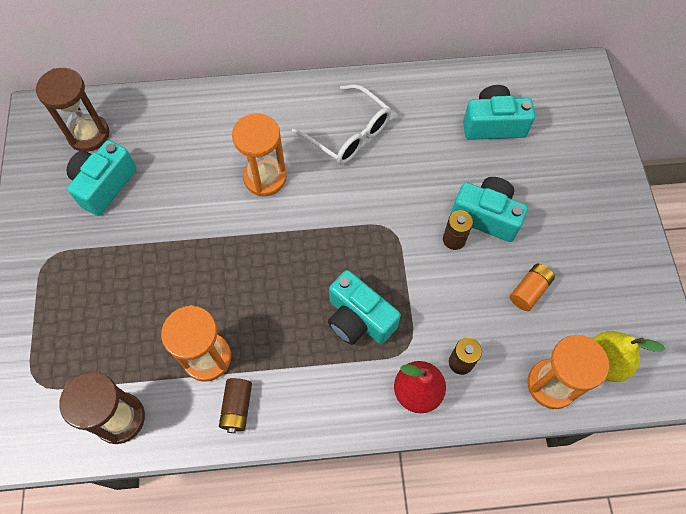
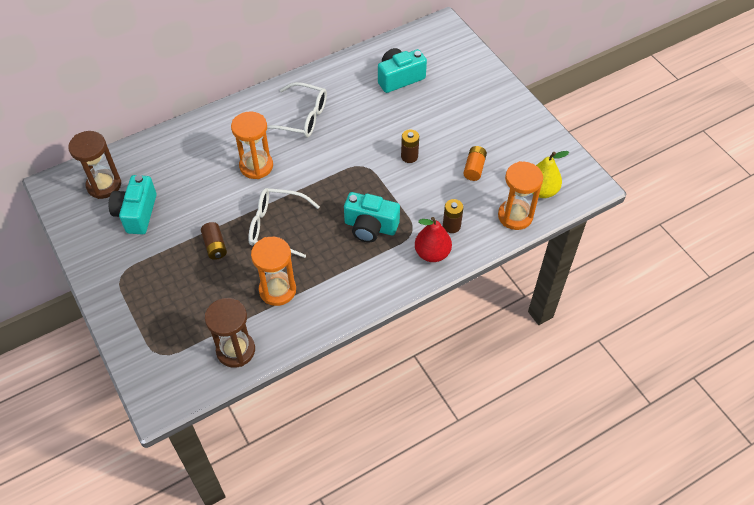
camera: 25 degrees left, 10 degrees down
brown battery [219,378,252,433] -> brown battery moved to [201,222,227,260]
turquoise camera [451,177,528,242] -> none
none -> white glasses [248,188,320,258]

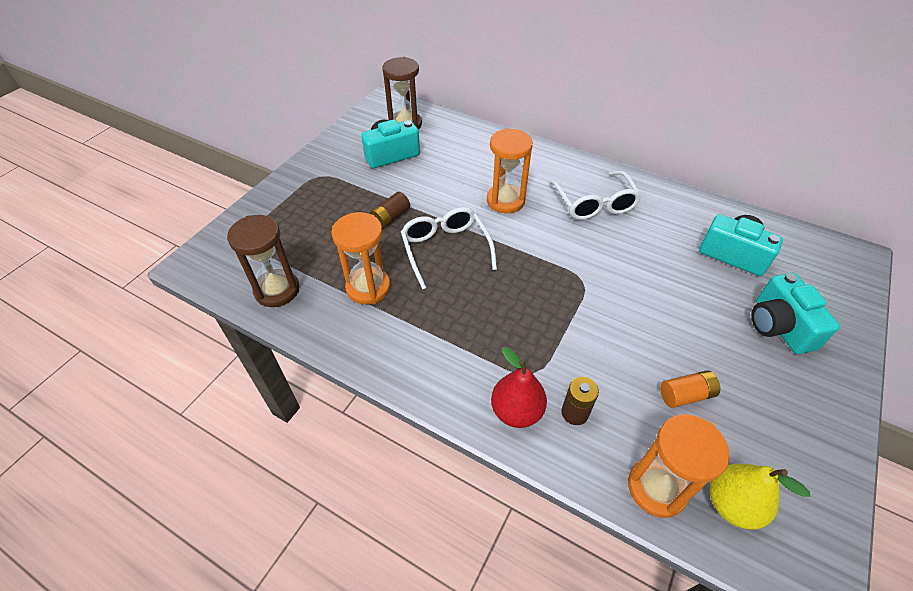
camera: 60 degrees right, 5 degrees down
turquoise camera [344,192,400,242] -> turquoise camera moved to [751,273,840,354]
brown battery [401,130,419,163] -> none

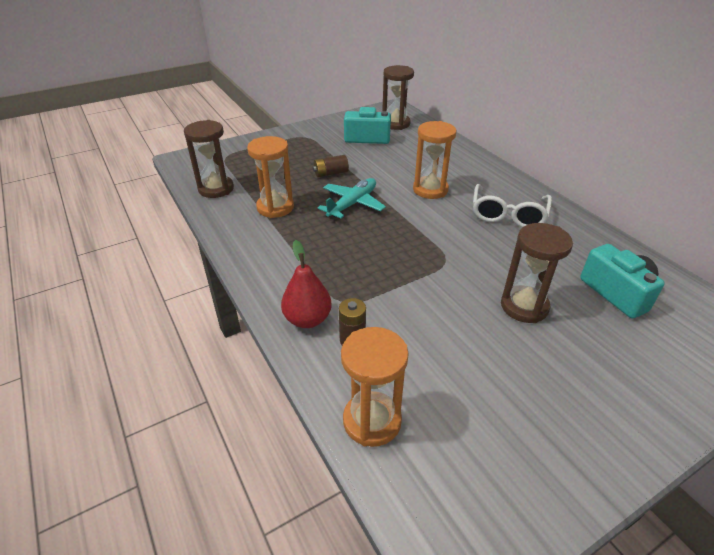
camera: 30 degrees right, 10 degrees down
white glasses [401,207,497,289] -> turquoise plane [318,178,386,218]
orange battery [660,370,720,408] -> none
yellow pear [710,464,810,530] -> none
turquoise camera [751,273,840,354] -> none
none -> brown hourglass [501,223,573,323]

